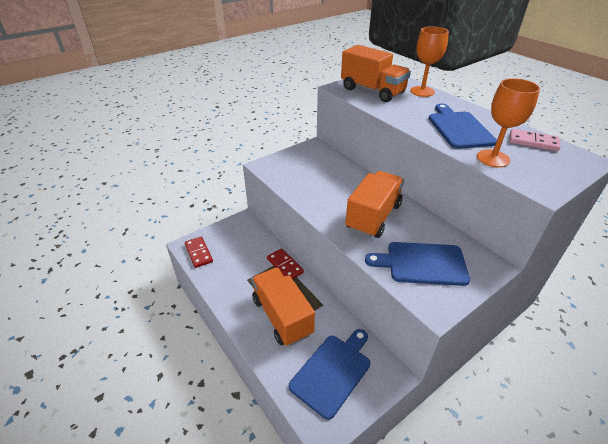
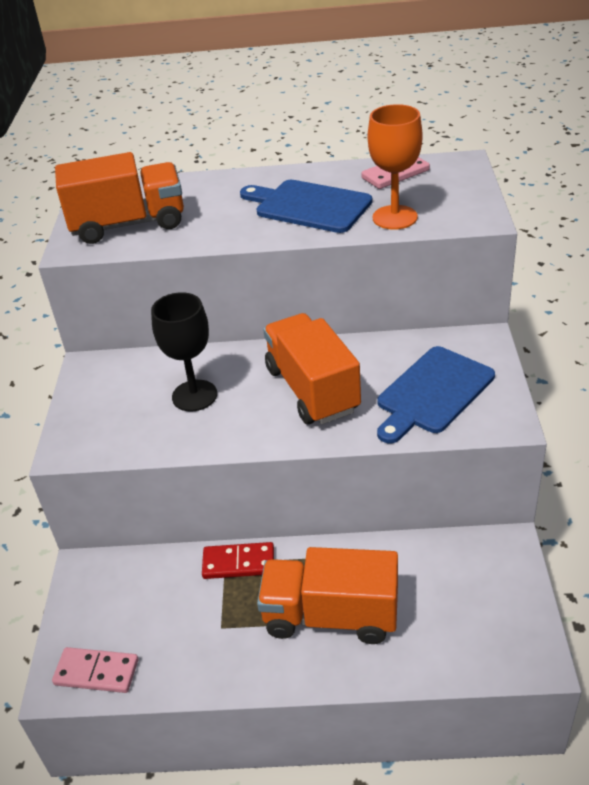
camera: 50 degrees left, 0 degrees up
red domino [185,236,213,268] -> pink domino [52,647,138,693]
blue cutting board [289,329,370,420] -> none
orange goblet [410,27,449,97] -> none
none -> black goblet [151,292,217,411]

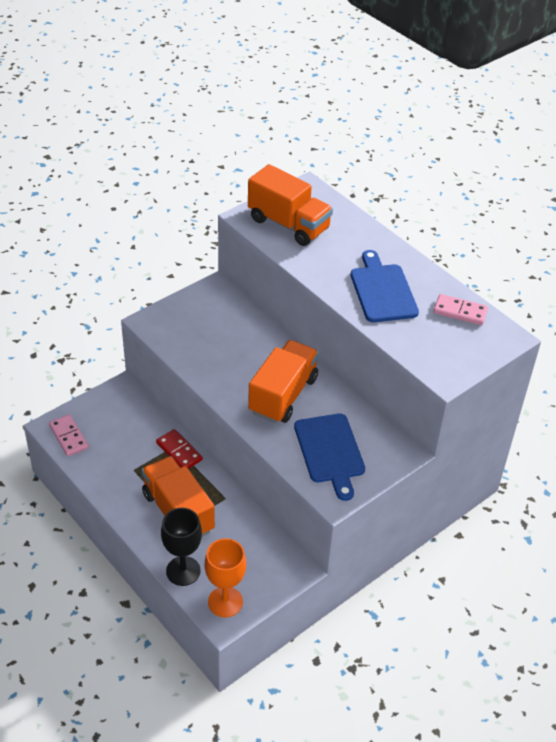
camera: 45 degrees right, 5 degrees up
black goblet [151,292,217,411] -> black goblet moved to [161,508,202,586]
orange goblet [368,104,423,230] -> orange goblet moved to [205,538,246,617]
blue cutting board [377,346,495,443] -> blue cutting board turned 105 degrees counterclockwise [294,414,365,501]

